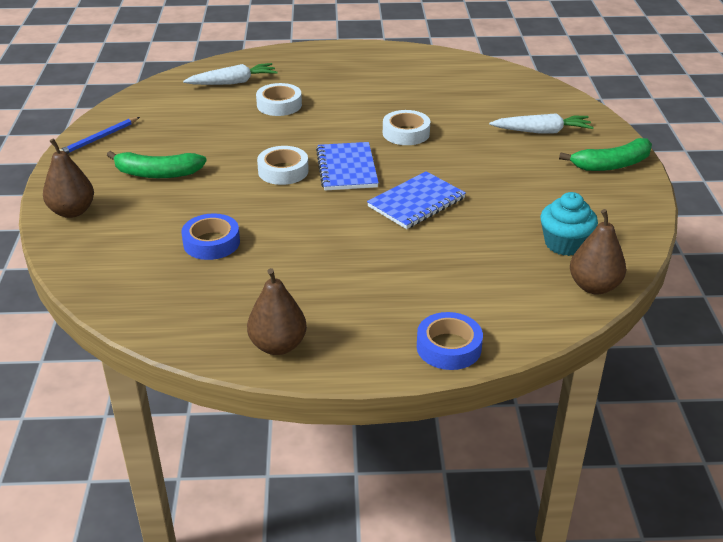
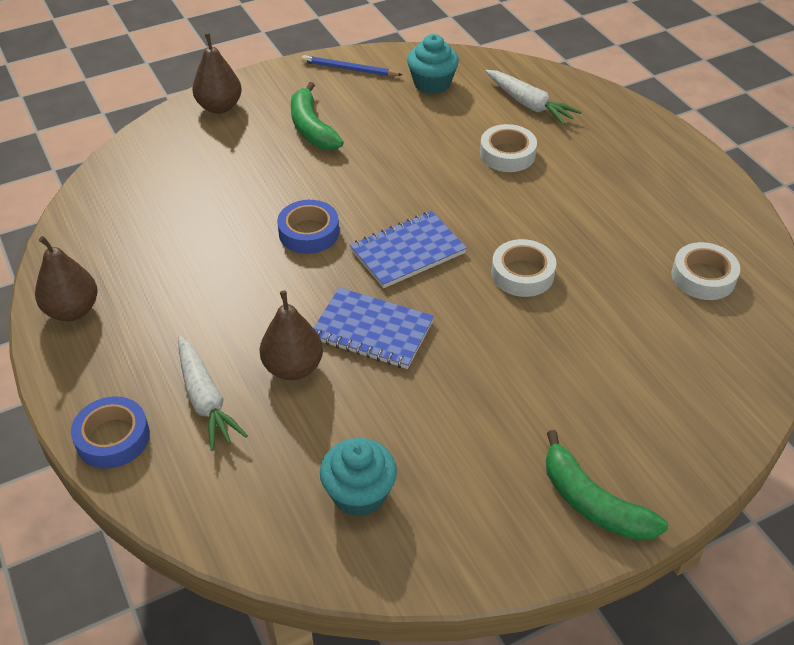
camera: 65 degrees right, 10 degrees up
blue tape [181,213,240,260] -> blue tape moved to [277,200,339,254]
white tape [257,146,309,185] -> white tape moved to [671,242,740,300]
white carrot [489,113,594,134] -> white carrot moved to [178,336,248,451]
brown pear [570,209,626,294] -> brown pear moved to [260,290,323,380]
none -> turquoise cupcake [407,34,459,94]

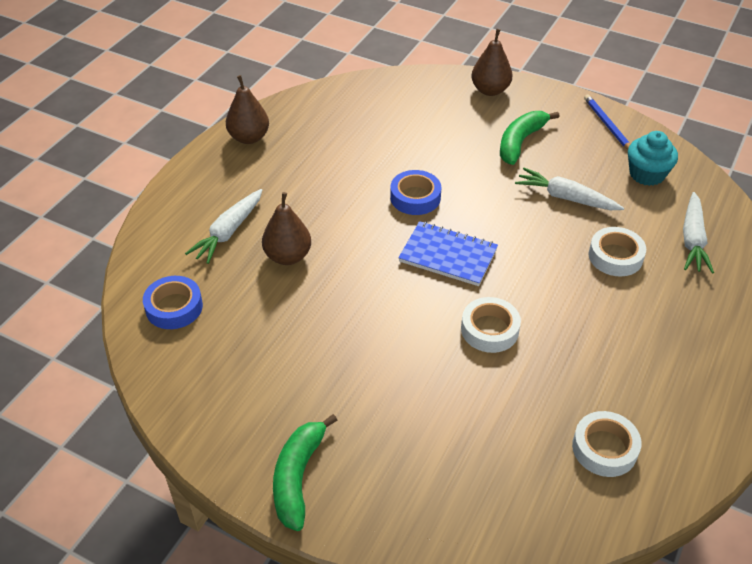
camera: 55 degrees right, 0 degrees up
blue tape [71,396,150,469] -> blue tape moved to [143,276,203,329]
blue notebook [313,287,434,369] -> none
turquoise cupcake [320,438,397,517] -> none
none -> white carrot [515,168,624,210]

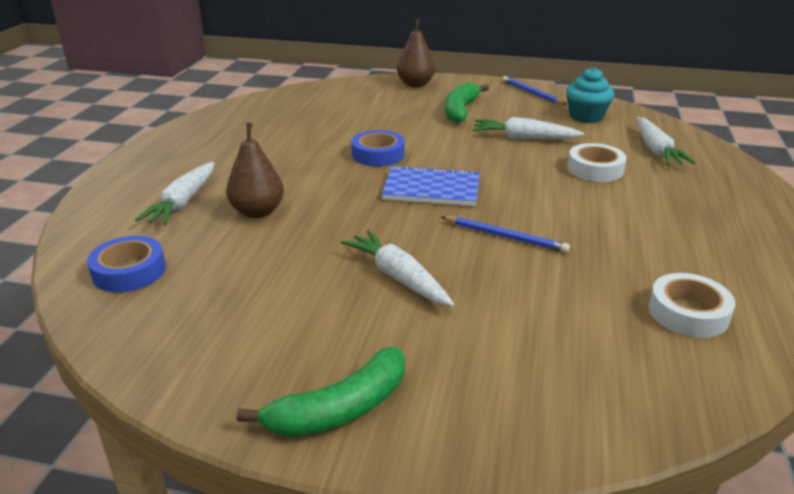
camera: 15 degrees left, 15 degrees down
brown pear [226,75,269,144] -> none
green banana [273,414,337,531] -> green banana turned 120 degrees counterclockwise [237,346,405,437]
white tape [461,297,521,353] -> blue pencil [441,216,570,253]
none -> white carrot [341,230,454,307]

